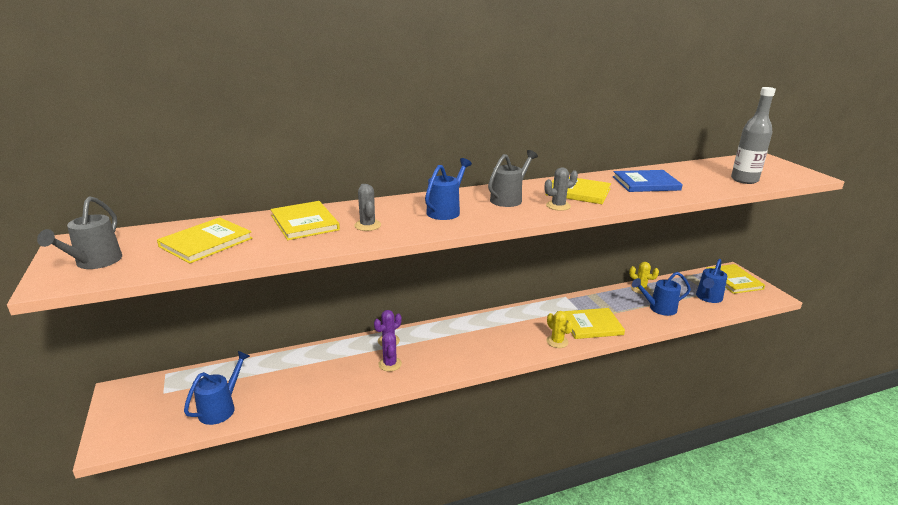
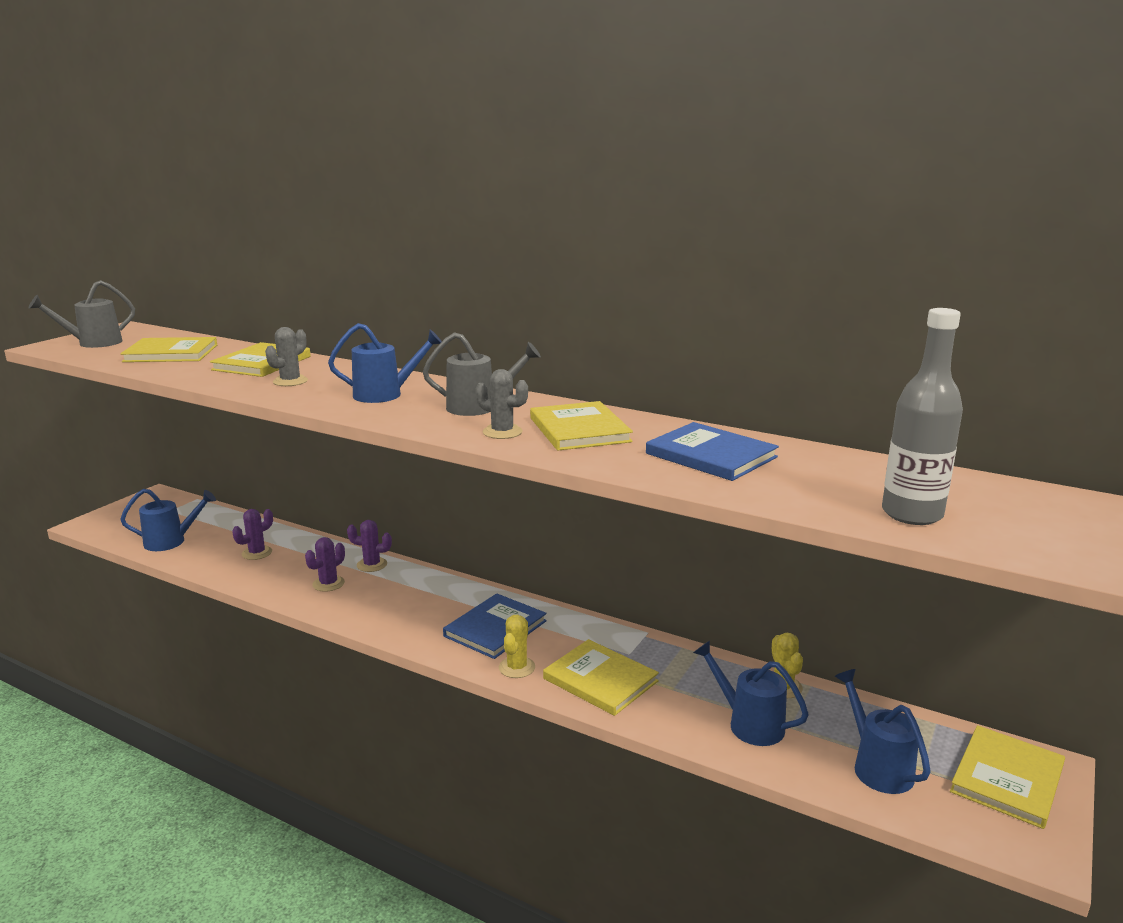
camera: 50 degrees right, 5 degrees down
blue watering can [696,259,727,303] -> blue watering can turned 75 degrees clockwise [835,669,931,794]
none -> purple cactus [232,509,273,560]
none -> blue book [443,593,547,659]

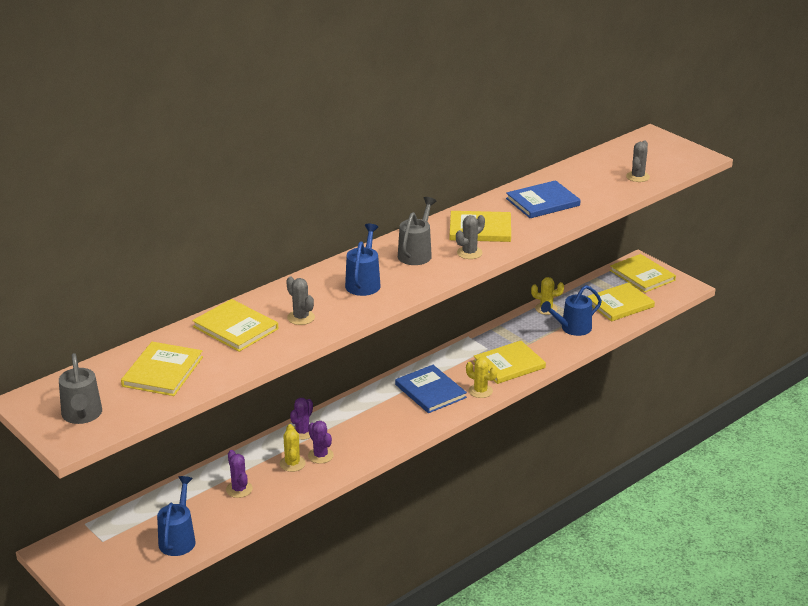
camera: 70 degrees left, 10 degrees up
blue watering can [835,669,931,794] -> yellow book [587,282,655,321]
grey bottle [882,308,963,525] -> grey cactus [626,140,650,182]
none -> yellow cactus [280,424,306,472]

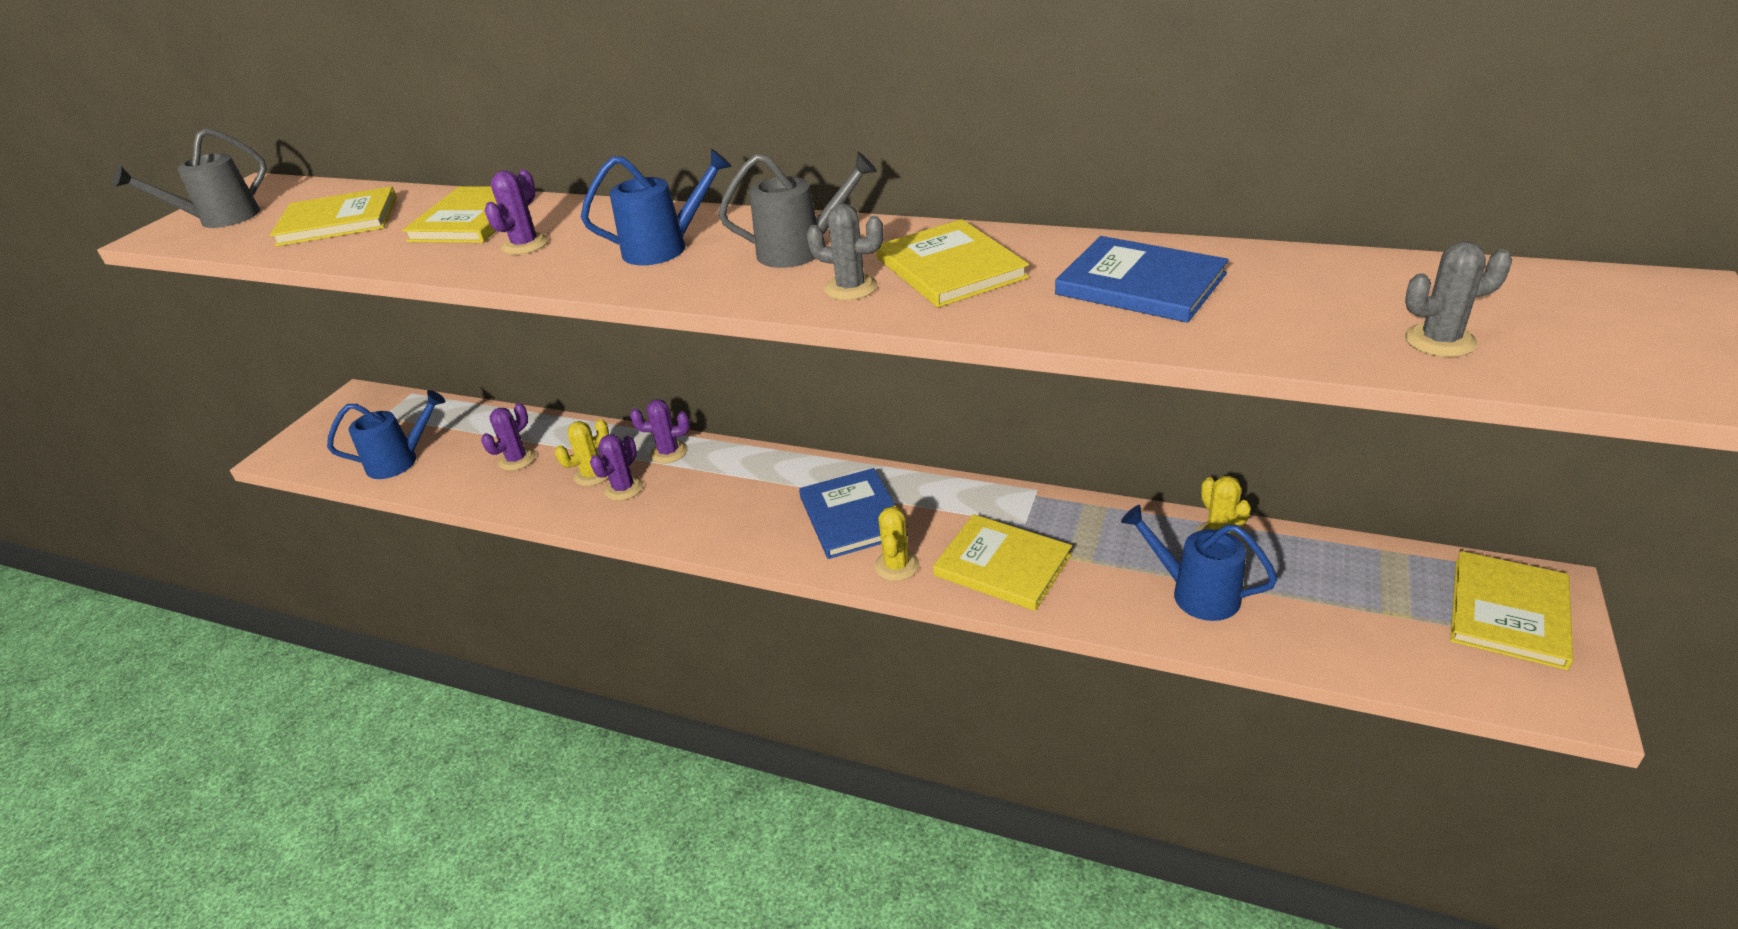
camera: 65 degrees right, 5 degrees up
grey cactus [286,276,315,325] -> purple cactus [485,169,548,255]
blue book [395,365,467,413] -> blue book turned 45 degrees counterclockwise [799,468,908,559]
yellow book [587,282,655,321] -> none

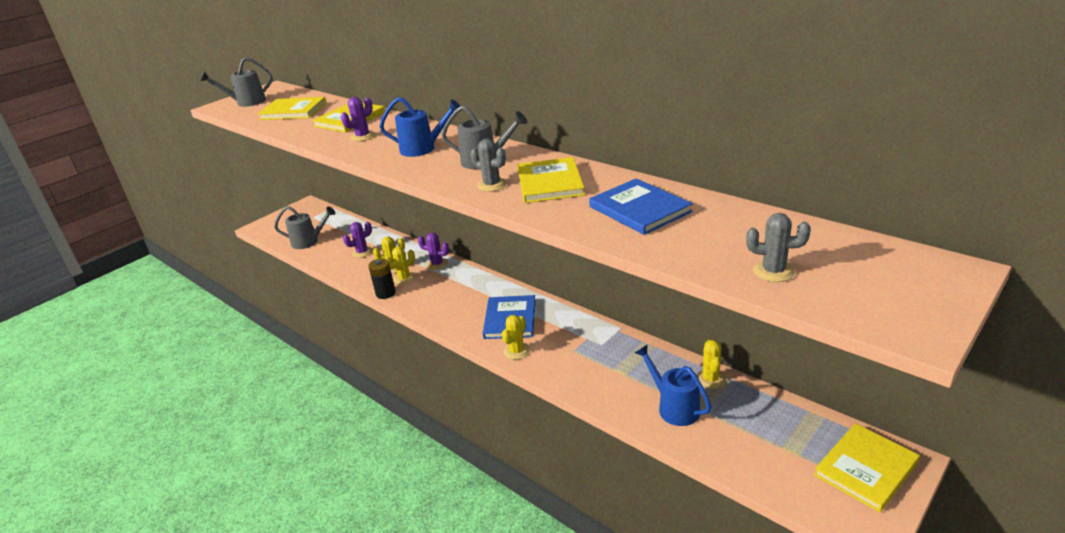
camera: 20 degrees right, 5 degrees down
blue watering can [327,390,445,479] -> grey watering can [274,206,335,249]
purple cactus [590,434,643,501] -> yellow cactus [385,247,415,285]
yellow book [933,514,1072,611] -> none
none -> black battery [368,259,396,299]

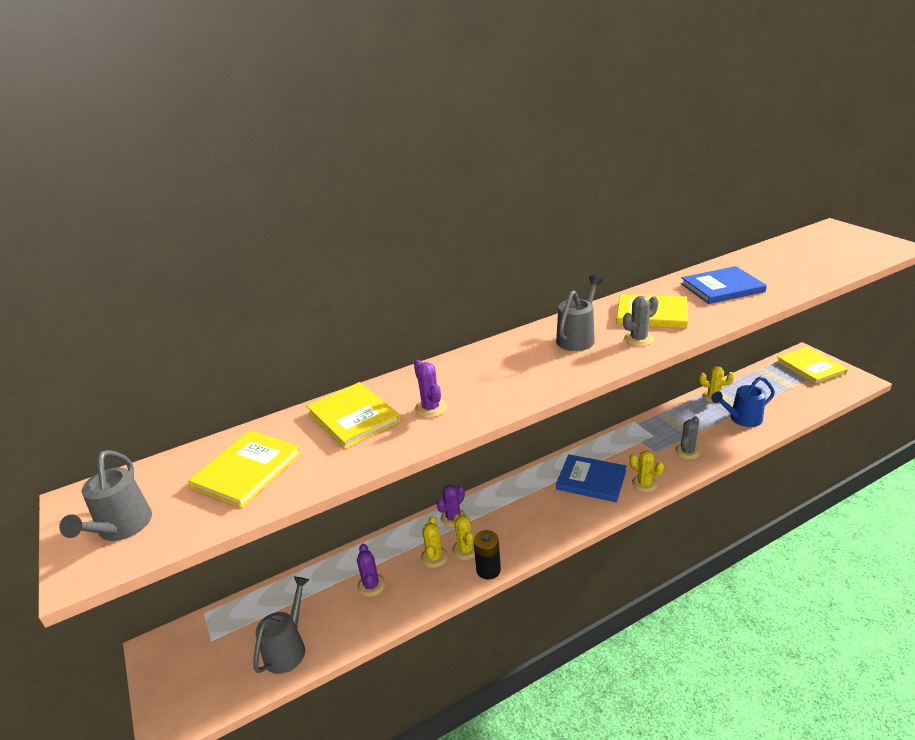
camera: 70 degrees left, 0 degrees up
blue watering can [379,97,460,157] -> none
grey cactus [746,213,811,282] -> grey cactus moved to [675,416,700,459]

